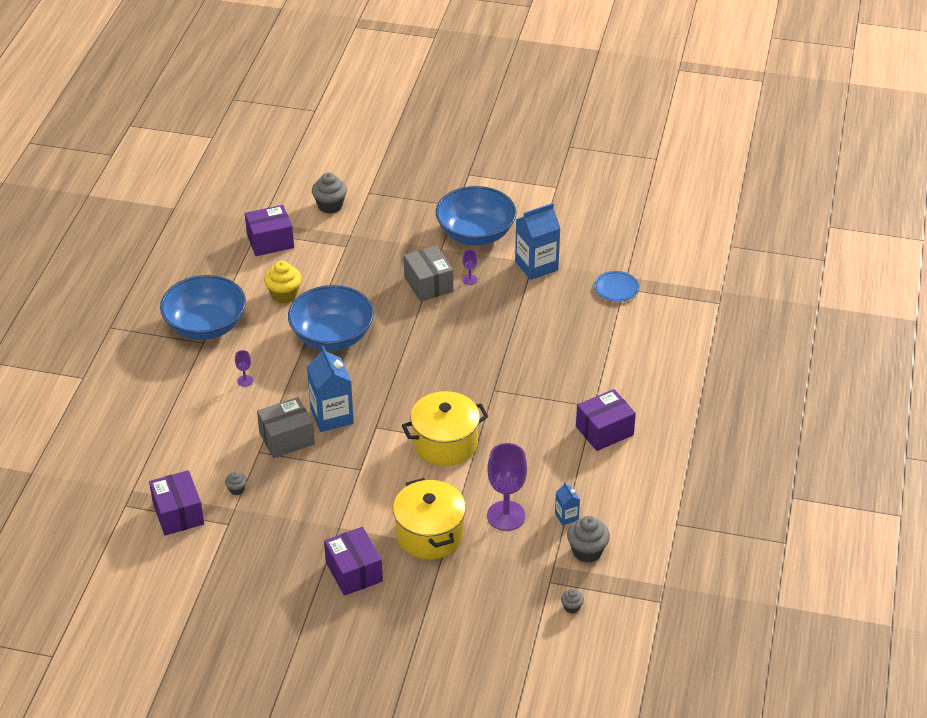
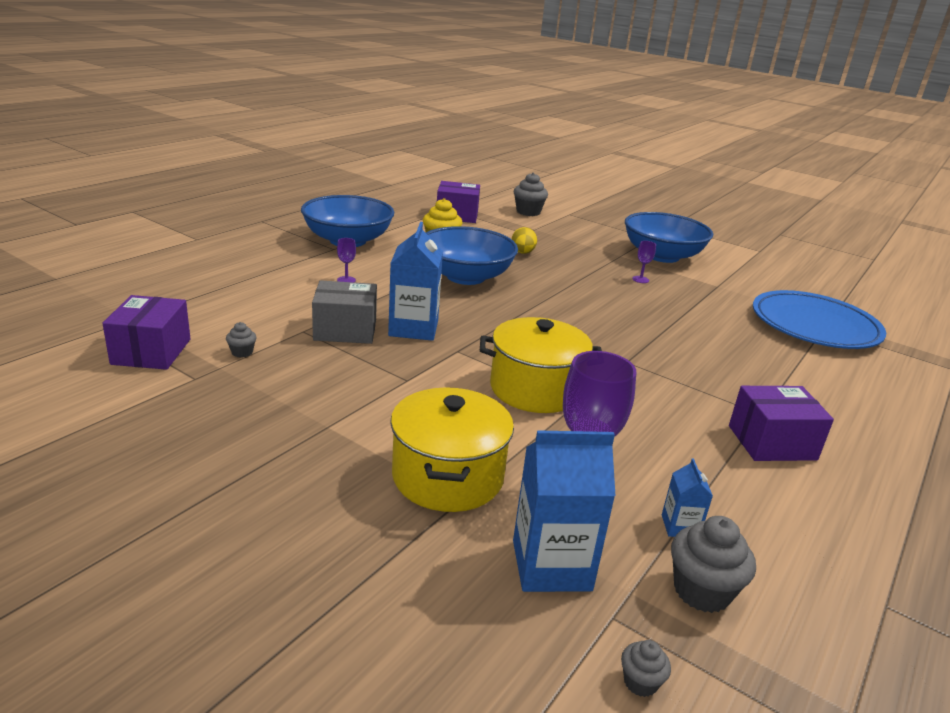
camera: 20 degrees right, 15 degrees down
purple box [324,527,383,596] -> none
grey box [404,245,453,302] -> none
blue carton [515,203,560,280] -> blue carton moved to [513,430,616,592]
blue plate [594,271,639,302] -> blue plate [753,290,886,349], size x2.25
none -> yellow egg [512,227,537,254]

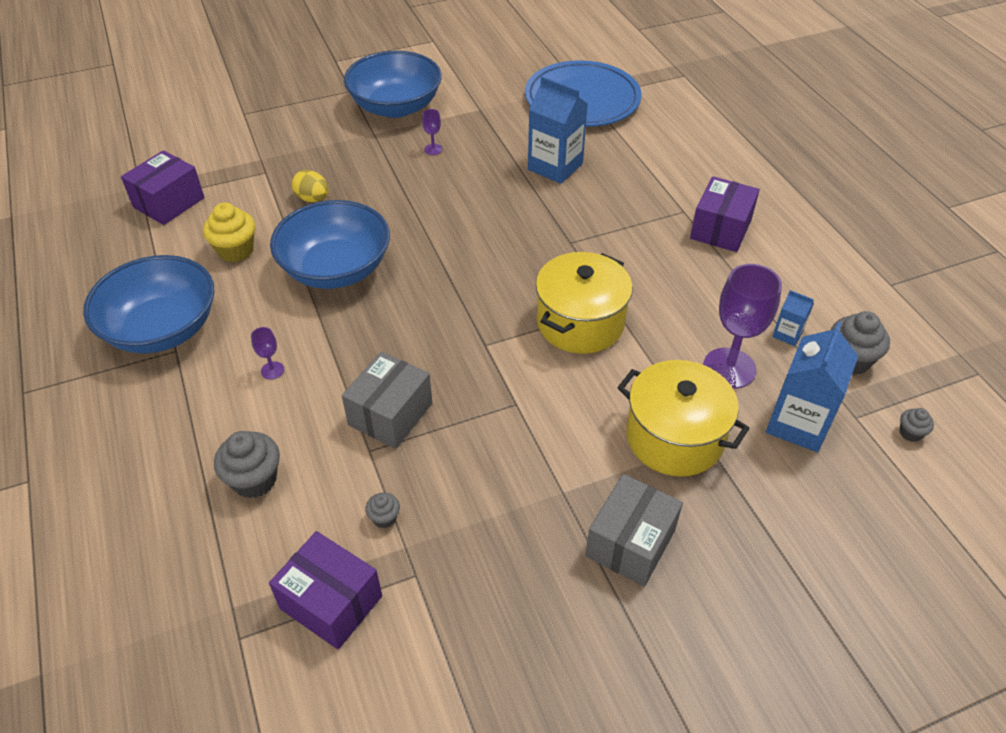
camera: 55 degrees left, 20 degrees up
blue carton [388,222,443,341] -> blue carton moved to [528,76,588,184]
grey cupcake [514,172,548,216] -> grey cupcake moved to [214,431,280,498]
none -> grey box [585,474,683,587]

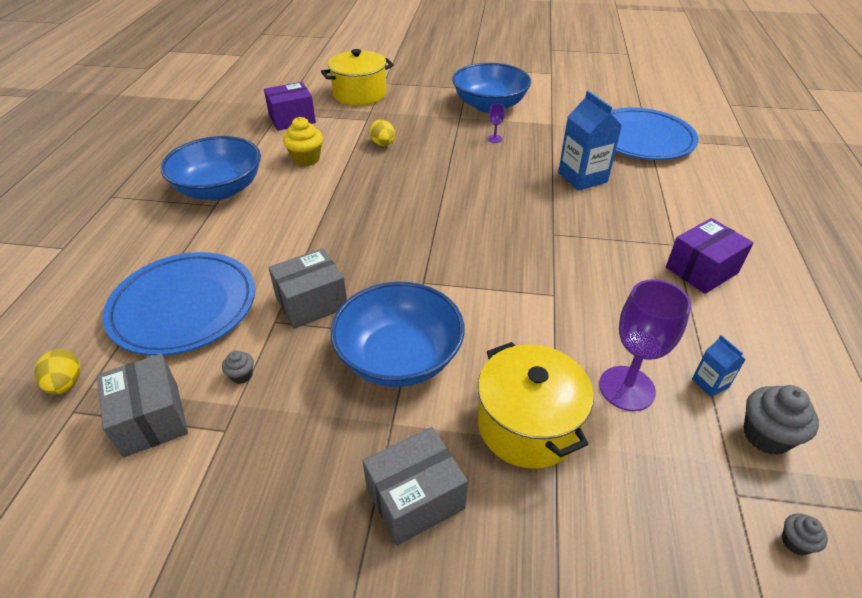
camera: 30 degrees right, 5 degrees down
grey cupcake [214,431,280,498] -> blue plate [103,252,255,356]
purple goblet [251,327,284,379] -> none
purple box [269,531,382,650] -> grey box [97,354,188,458]
blue bowl [270,200,390,289] -> blue bowl moved to [331,282,464,387]
yellow pot [536,252,633,354] -> yellow pot moved to [321,49,394,106]
blue carton [766,322,858,452] -> none
none -> yellow egg [34,349,80,394]

